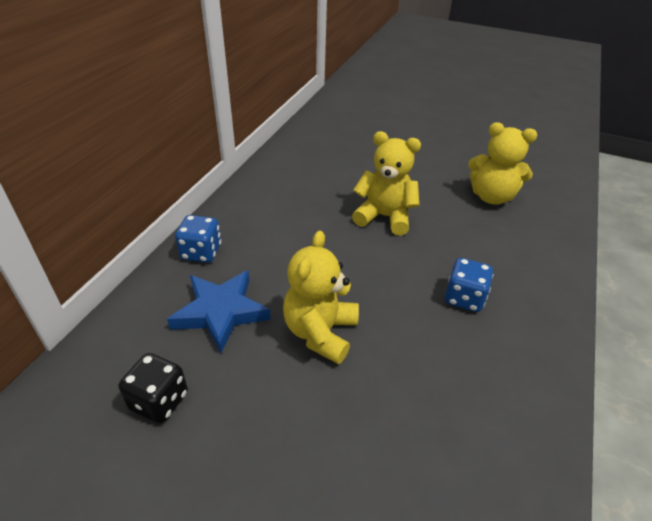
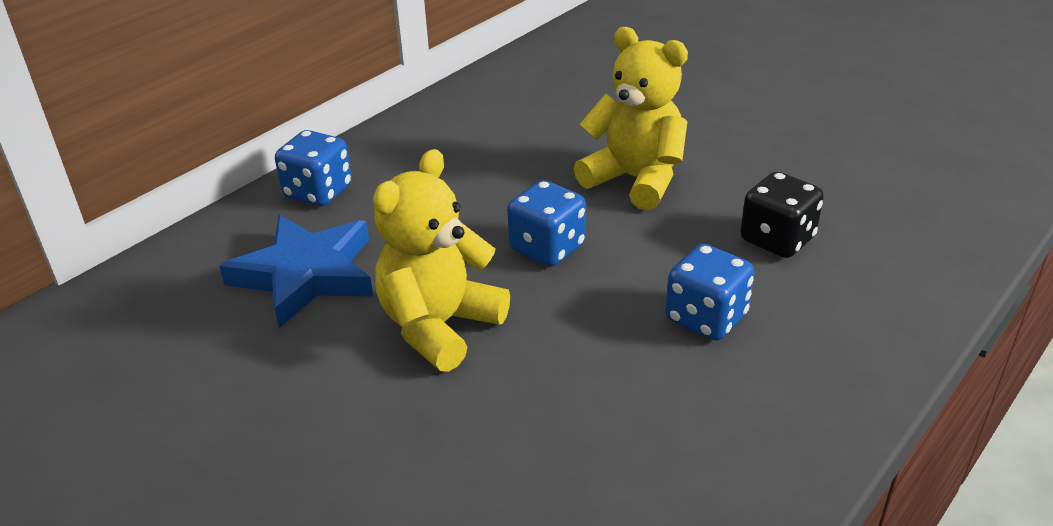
camera: 20 degrees right, 5 degrees down
black dice [119,353,188,423] -> black dice moved to [740,172,824,258]
yellow teddy bear [468,122,537,205] -> none
none -> blue dice [507,180,586,267]

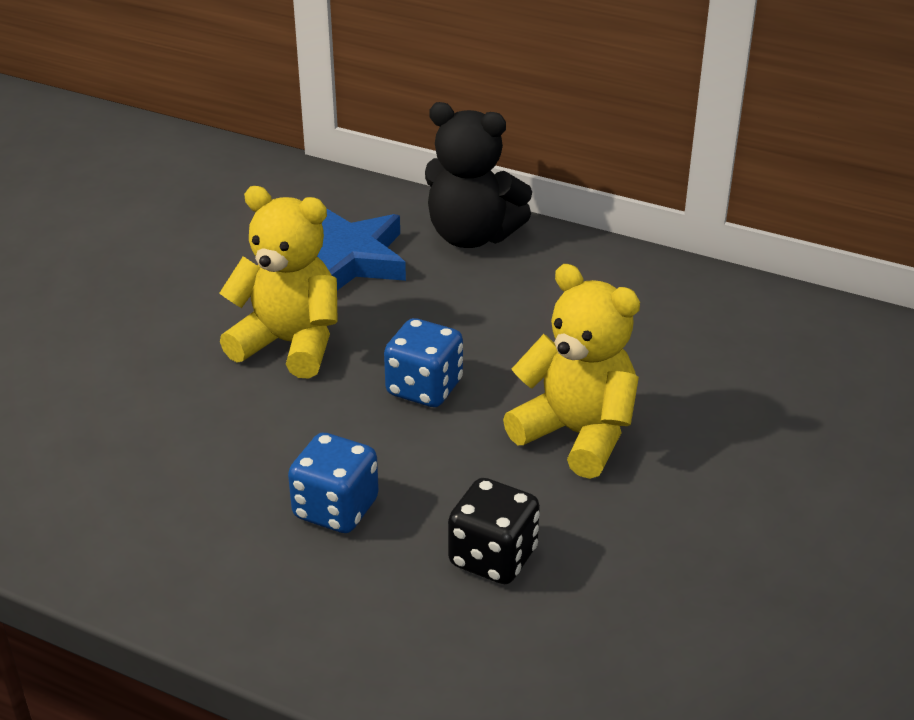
camera: 75 degrees right, 0 degrees up
blue dice [275,130,352,206] -> black teddy bear [425,102,532,248]
yellow teddy bear [574,27,688,211] -> yellow teddy bear turned 75 degrees counterclockwise [503,264,640,479]

